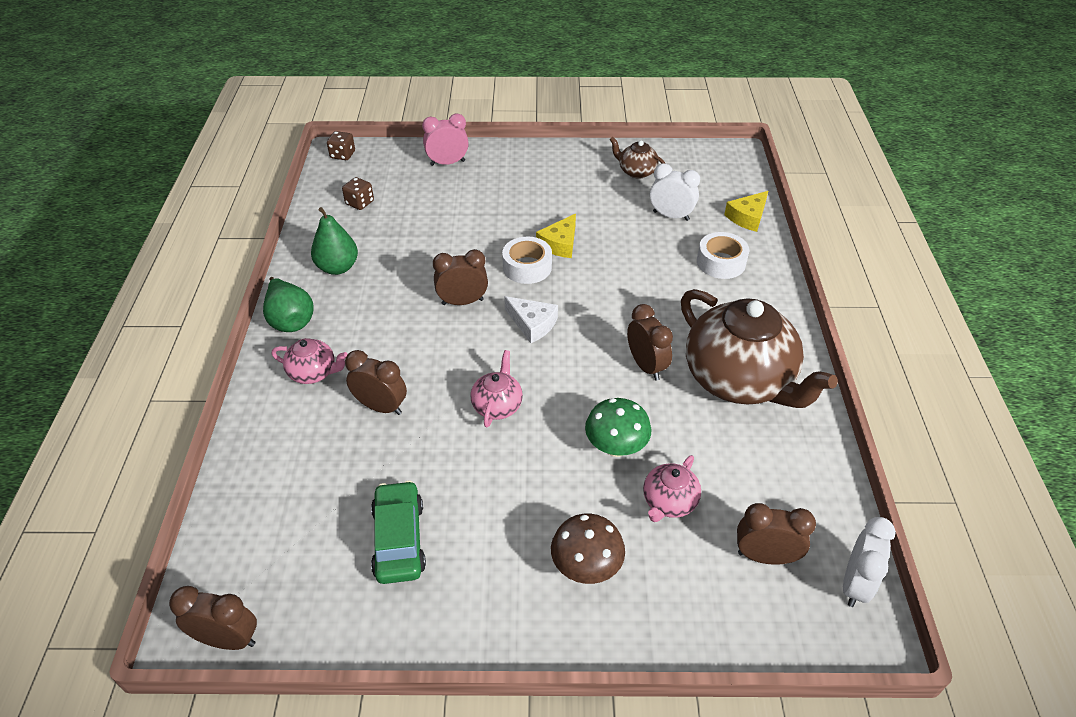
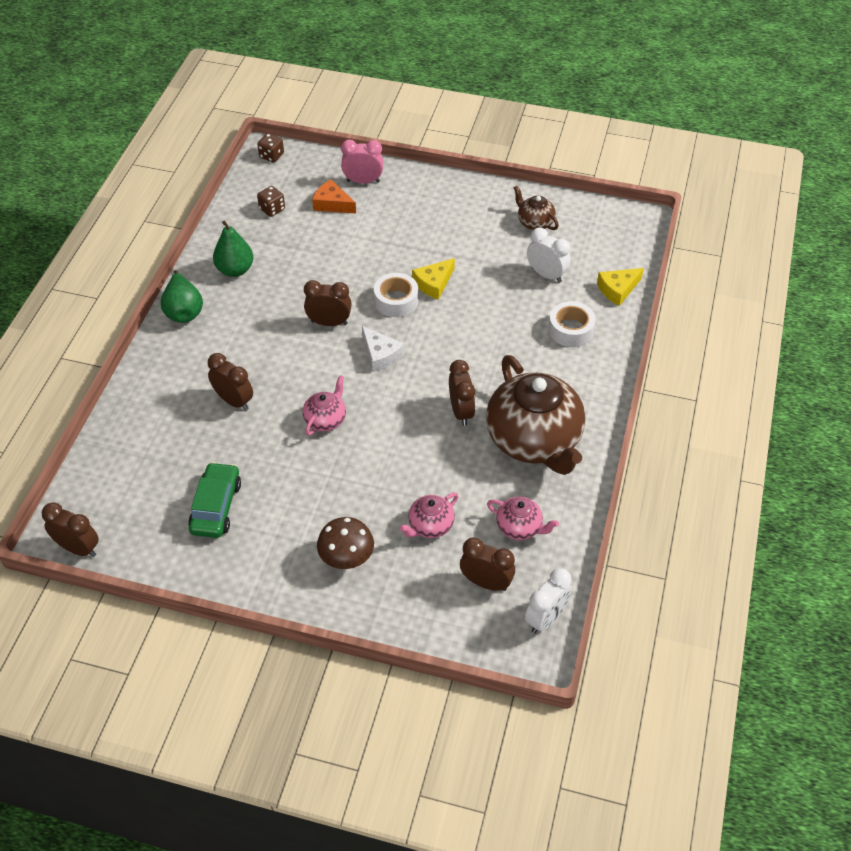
camera: 15 degrees right, 5 degrees up
pink teapot [272,338,348,384] -> pink teapot moved to [487,497,559,540]
green mushroom [585,398,652,457] -> none
none -> orange cheese [312,180,356,213]

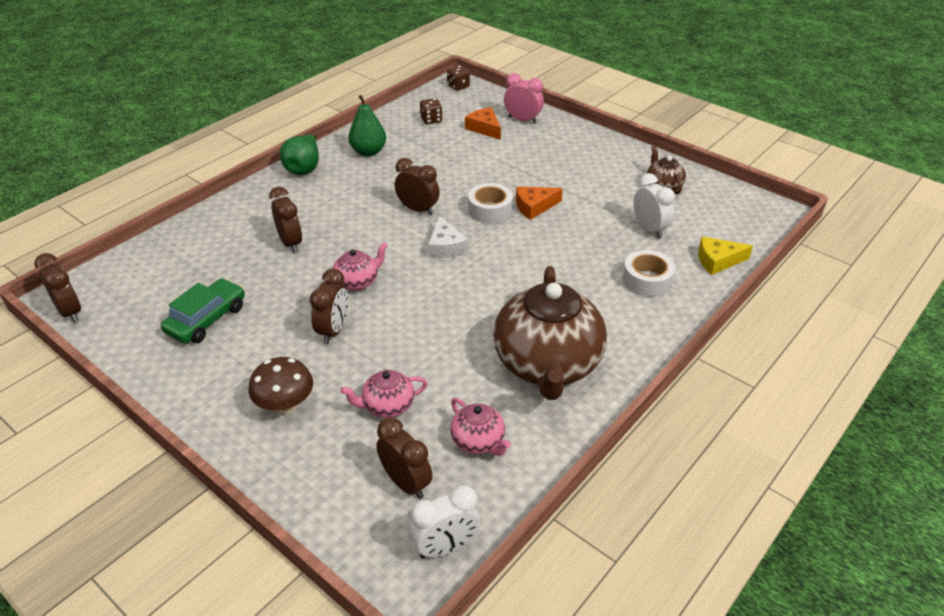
camera: 25 degrees right, 10 degrees down
yellow cheese [412,258,455,300] -> orange cheese [516,186,563,220]
brown clock [449,360,475,426] -> brown clock moved to [310,269,349,344]

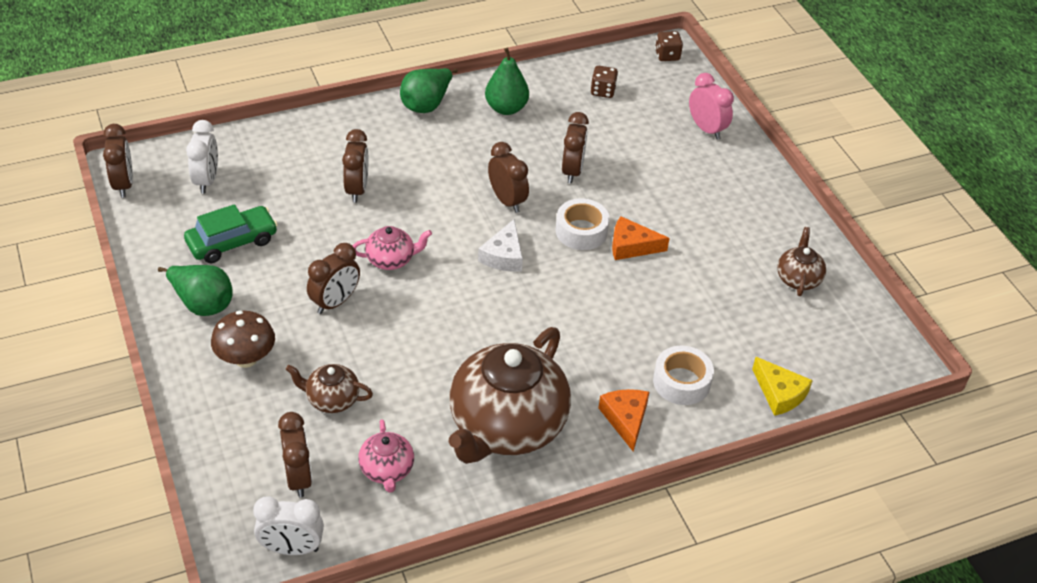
camera: 25 degrees right, 5 degrees up
pink teapot [340,370,428,418] -> brown teapot [286,364,373,413]
orange cheese [465,107,501,140] -> orange cheese moved to [598,389,649,452]
white clock [634,173,675,238] -> white clock moved to [186,120,218,193]
yellow cheese [698,236,753,275] -> yellow cheese turned 150 degrees counterclockwise [752,357,813,416]
none -> green pear [158,265,233,316]
none -> brown clock [562,112,589,183]

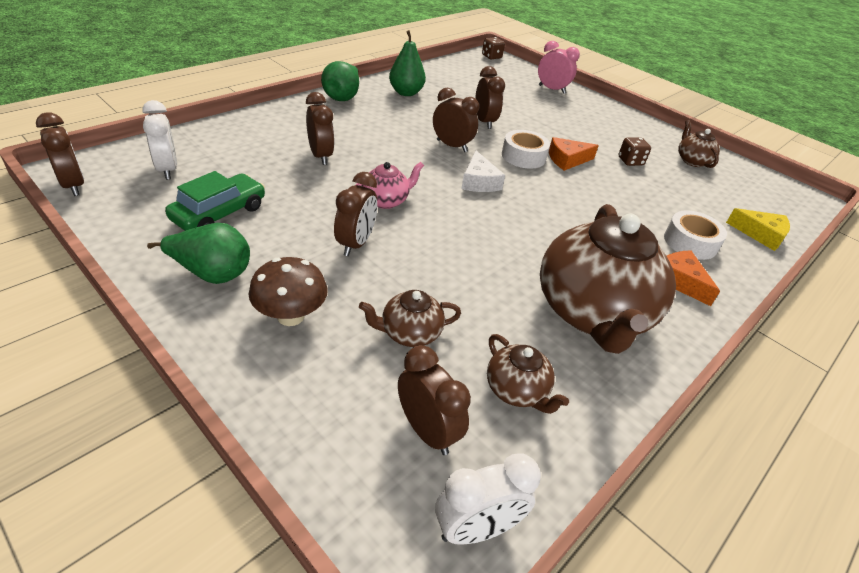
camera: 25 degrees left, 5 degrees down
pink teapot [358,419,414,493] -> brown teapot [487,334,569,414]
brown dice [591,66,618,98] -> brown dice moved to [618,137,651,166]

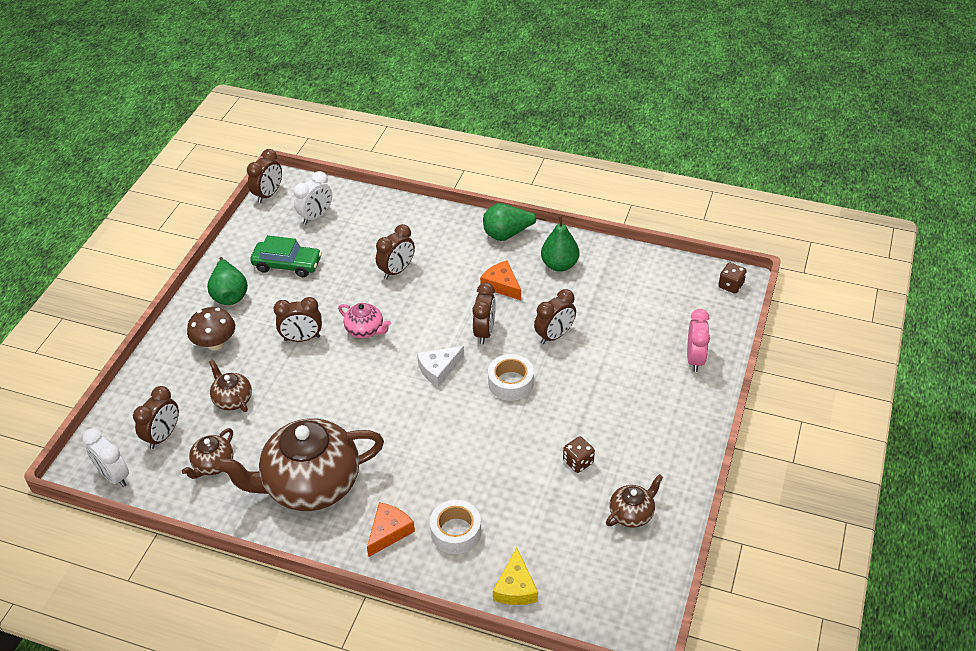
camera: 70 degrees right, 5 degrees up
orange cheese [549,137,599,171] -> orange cheese moved to [480,260,521,300]

